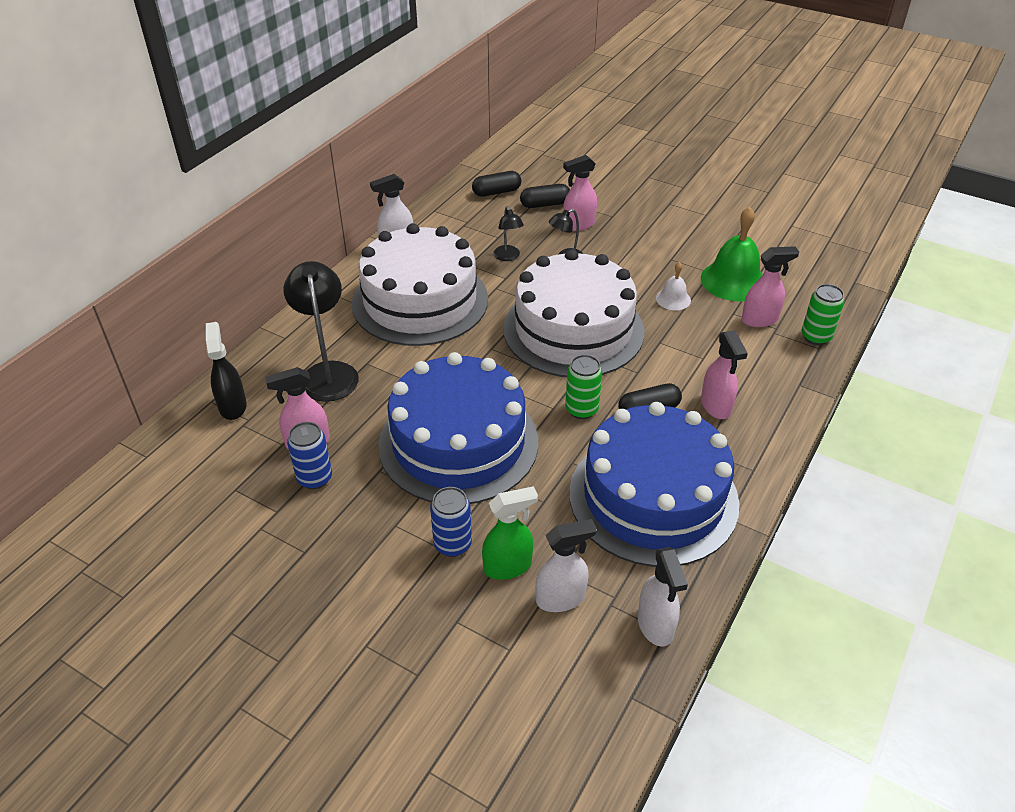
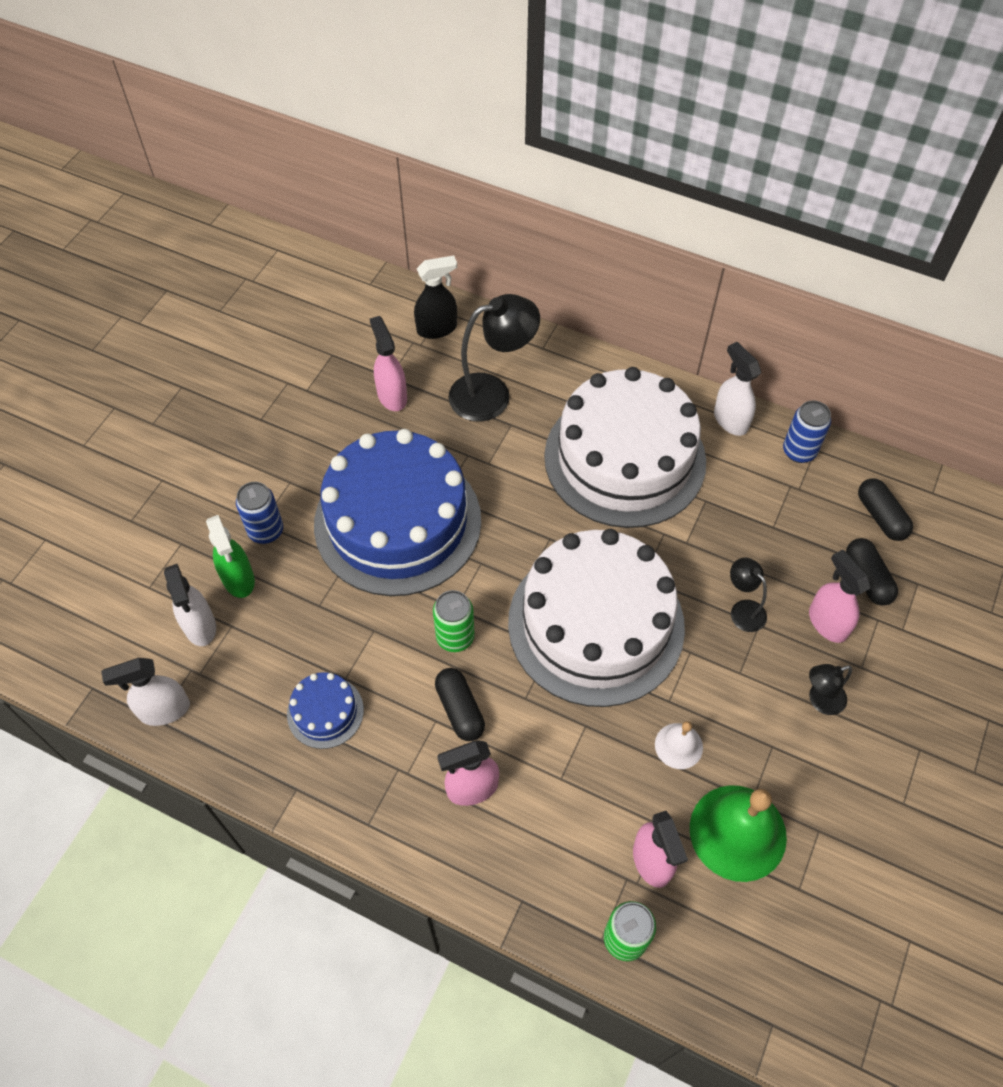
camera: 85 degrees right, 15 degrees up
blue can [287,422,332,489] -> blue can moved to [783,400,831,463]
black lamp [494,206,524,261] -> black lamp moved to [809,664,852,715]
blue cake [569,402,739,567] -> blue cake [287,672,364,749], size x0.42

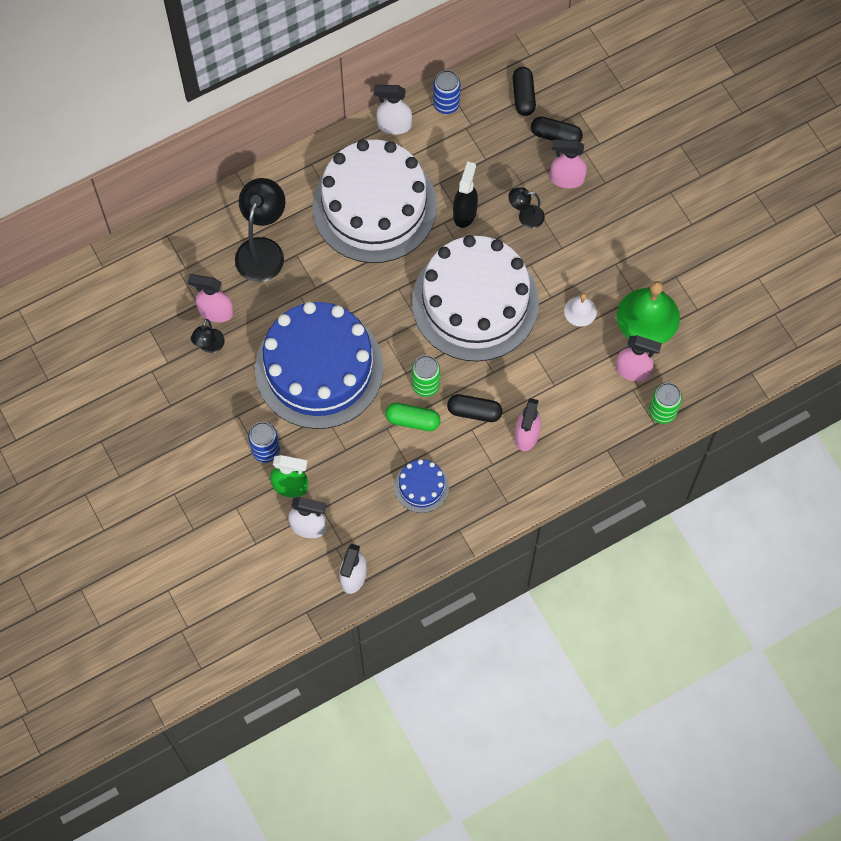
camera: 55 degrees left, 10 degrees up
black spray bottle [414,255,457,339] -> black spray bottle moved to [453,161,478,228]
black lamp [809,664,852,715] -> black lamp moved to [191,319,225,353]
black capsule [858,478,913,541] -> black capsule turned 75 degrees clockwise [512,67,536,116]
none -> green capsule [385,403,441,431]

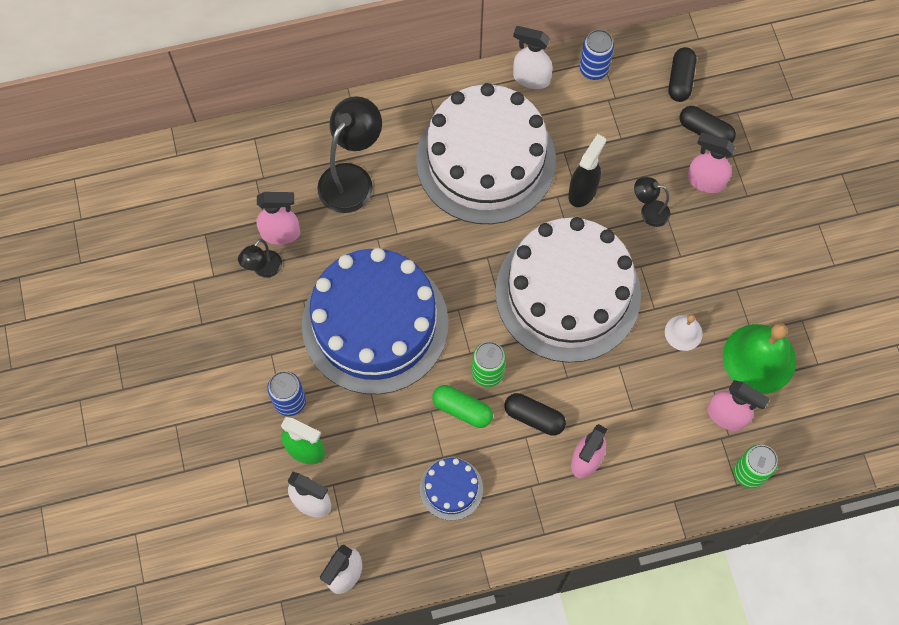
camera: 15 degrees right, 0 degrees up
pink spray bottle [188,274,233,322] -> pink spray bottle turned 150 degrees clockwise [256,192,300,245]

